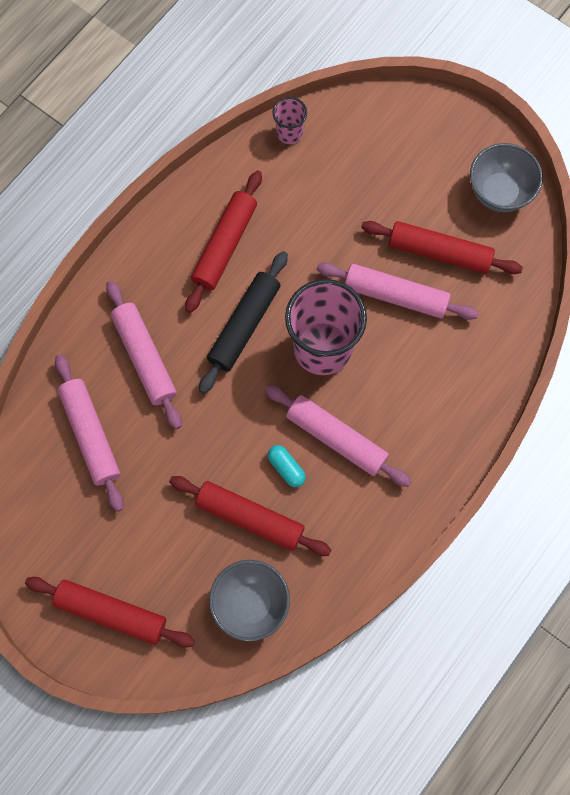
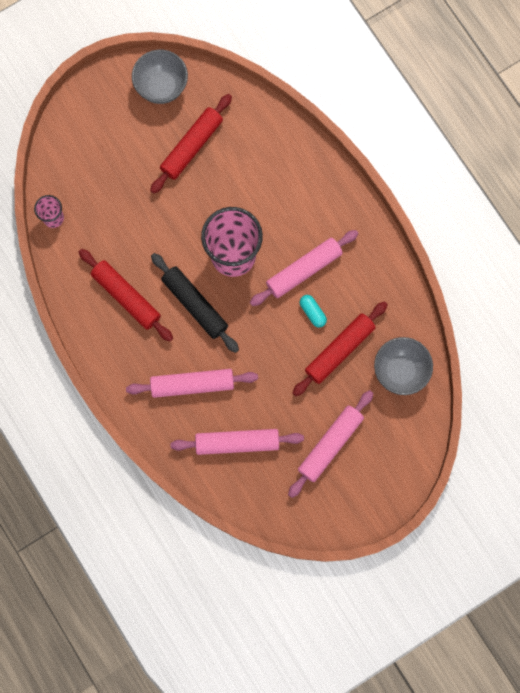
camera: 70 degrees left, 5 degrees up
red rolling pin [25,577,195,648] -> none
turquoise capsule [268,445,306,487] -> turquoise capsule turned 75 degrees clockwise [300,295,327,328]
pink rolling pin [317,263,479,320] -> pink rolling pin moved to [288,390,373,498]

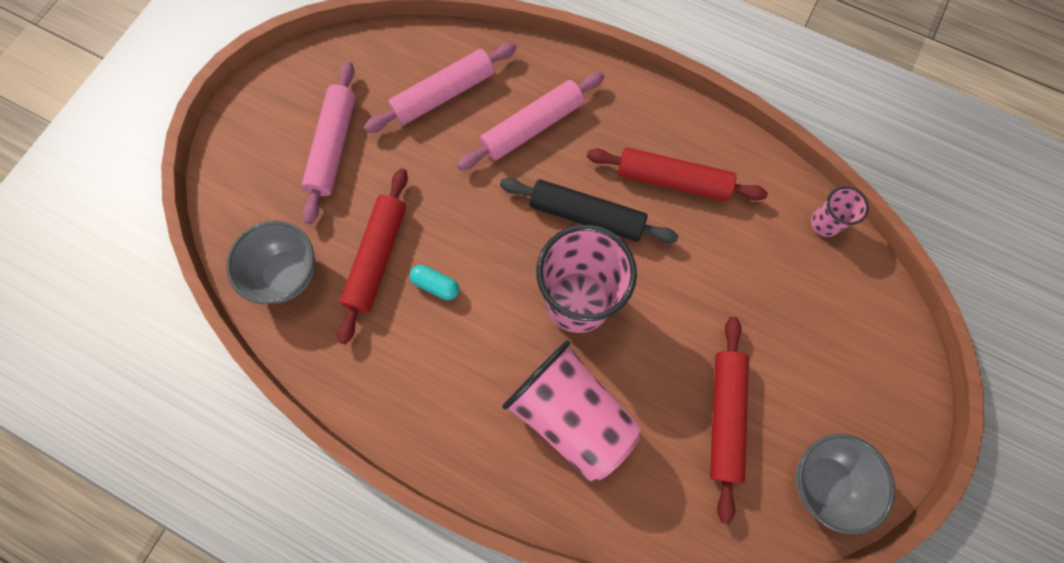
camera: 150 degrees right, 5 degrees down
pink rolling pin [250,230,358,306] -> none
none -> pink cup [502,340,641,481]

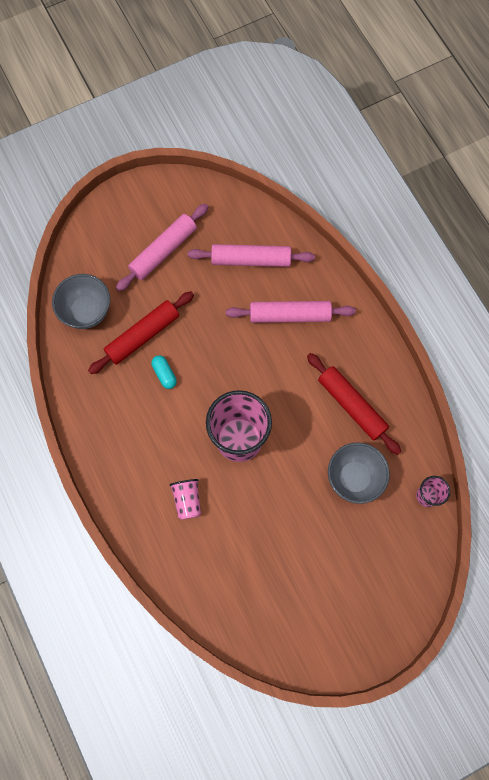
camera: 35 degrees right, 0 degrees up
black rolling pin [500,178,678,243] -> none
pink cup [502,340,641,481] -> pink cup [170,479,201,520], size x0.47
red rolling pin [710,317,749,524] -> none
grey bowl [796,434,895,535] -> grey bowl moved to [328,442,390,504]

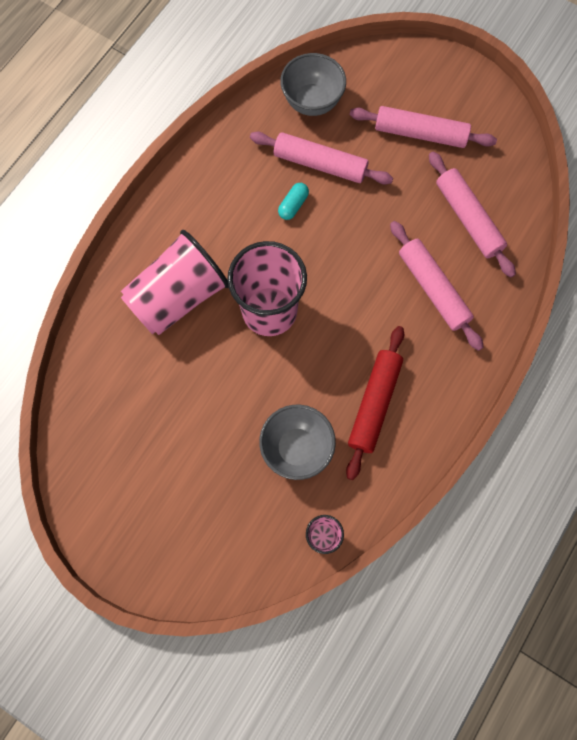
camera: 60 degrees right, 0 degrees up
red rolling pin [88,291,194,374] -> pink rolling pin [250,132,393,185]
pink cup [170,479,201,520] -> pink cup [121,230,229,335], size x2.13

